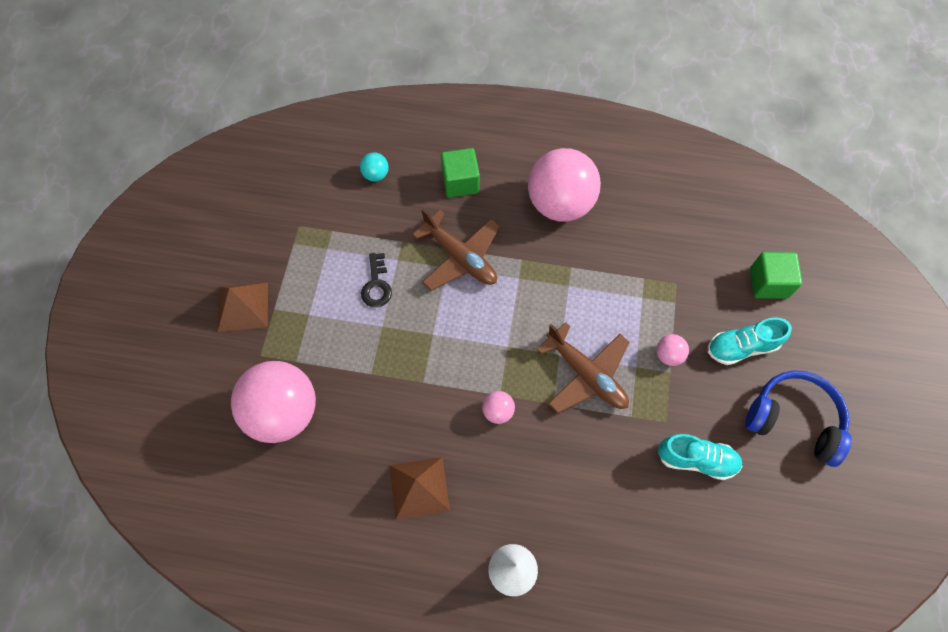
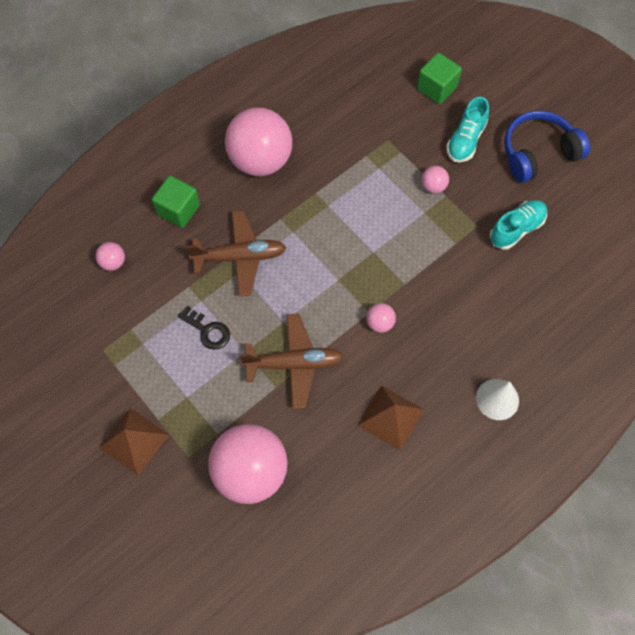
camera: 50 degrees left, 0 degrees up
turquoise ball [360,152,389,181] -> pink ball [95,242,125,271]
brown plane [537,322,630,413] -> brown plane moved to [240,314,344,409]

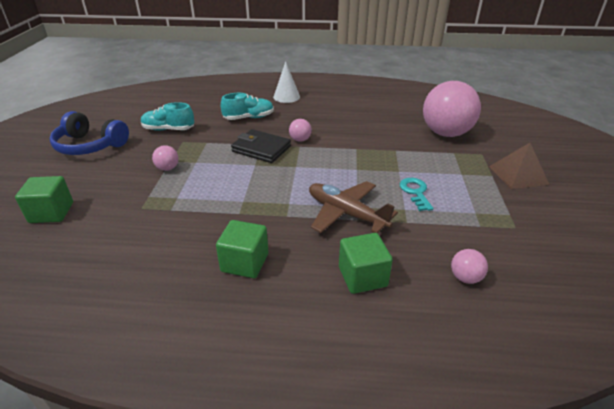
camera: 135 degrees left, 30 degrees down
black key [178,305,230,350] -> turquoise key [400,178,433,211]
pink ball [225,108,292,176] -> green cube [216,220,268,278]
brown plane [240,314,344,409] -> none
brown pyramid [357,385,424,451] -> none
turquoise shoe [446,97,489,162] -> turquoise shoe moved to [221,93,274,120]
none -> black wallet [231,129,291,163]

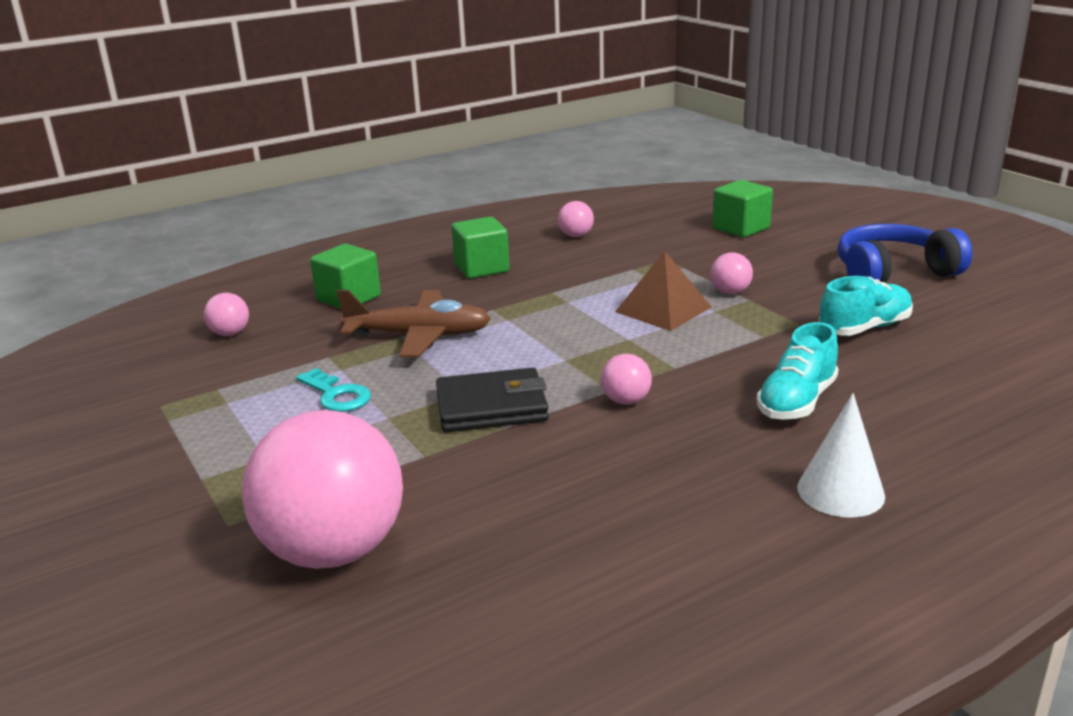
camera: 145 degrees right, 10 degrees down
black wallet [231,129,291,163] -> black wallet moved to [436,367,549,432]
brown pyramid [489,143,549,189] -> brown pyramid moved to [615,251,712,331]
none -> pink ball [558,201,594,237]

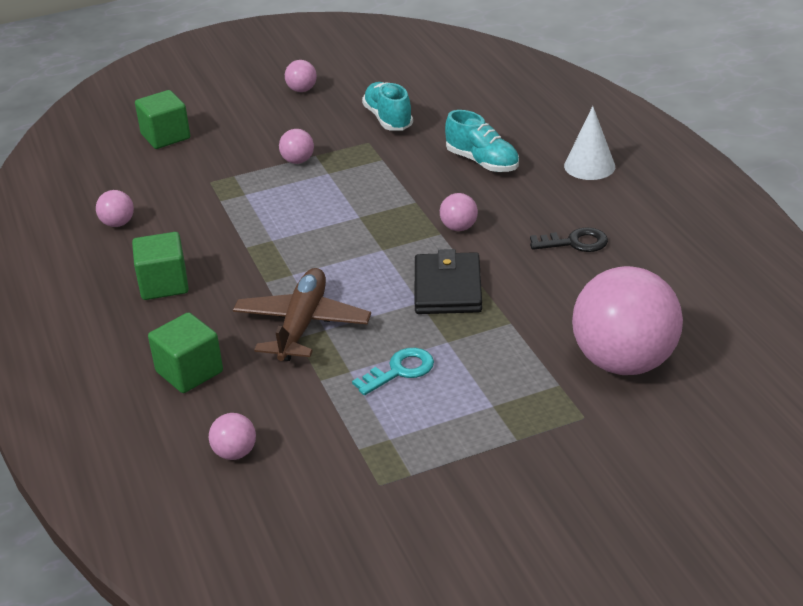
camera: 80 degrees left, 10 degrees up
brown pyramid [615,251,712,331] -> none
blue headphones [838,224,972,283] -> pink ball [285,60,317,92]
none -> black key [530,227,608,252]

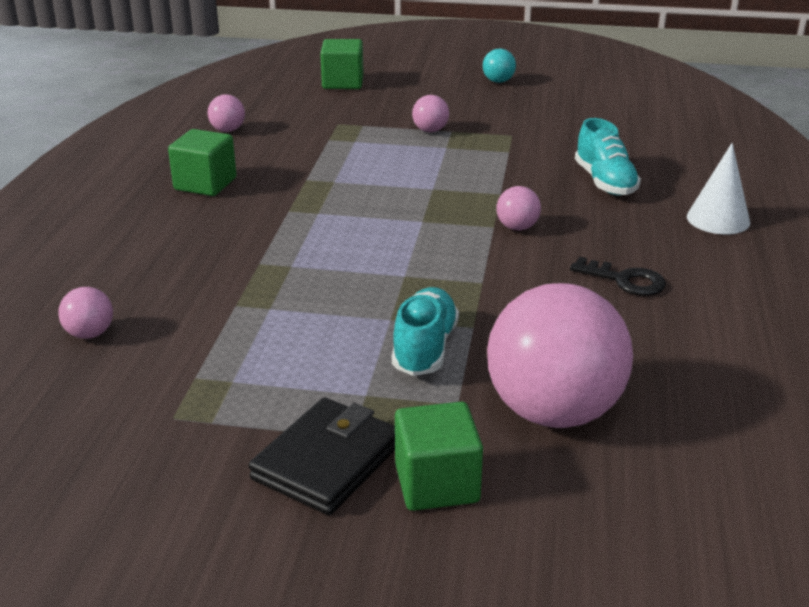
camera: 30 degrees right, 5 degrees down
green cube [148,312,223,393] -> green cube moved to [395,401,483,511]
brown plane [233,268,371,361] -> none
pink ball [285,60,317,92] -> turquoise ball [483,49,516,83]
turquoise key [352,348,434,395] -> none
turquoise shoe [362,82,413,131] -> turquoise shoe moved to [392,287,459,376]
black wallet [415,249,482,314] -> black wallet moved to [249,398,395,515]

